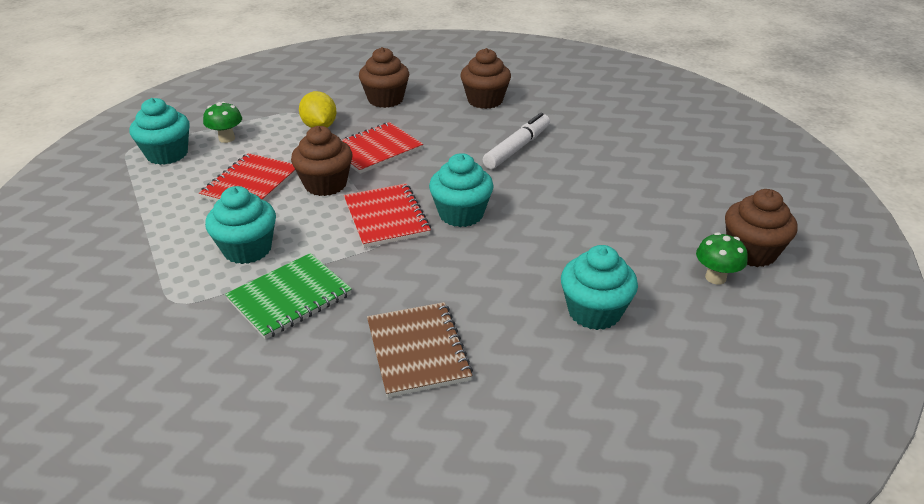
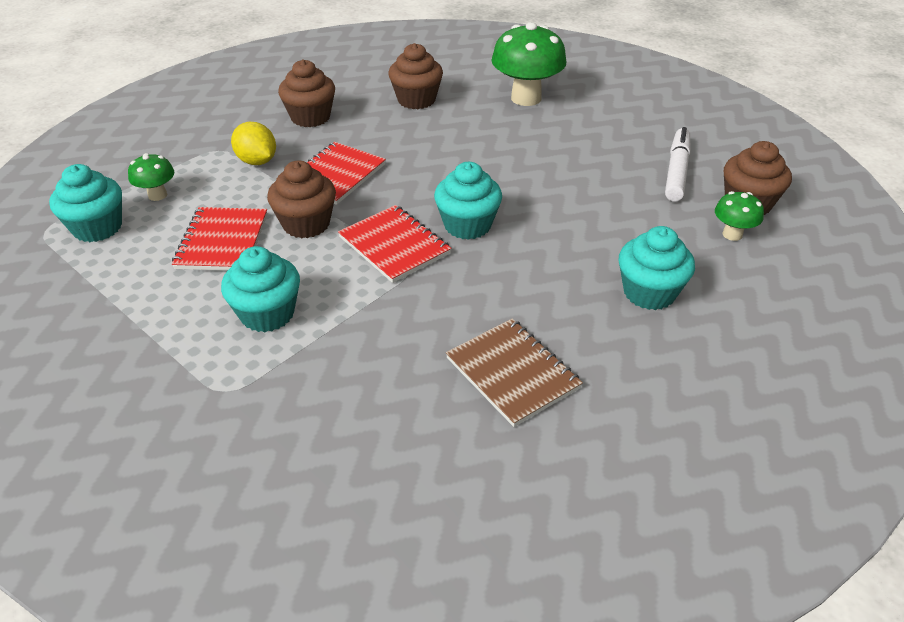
camera: 20 degrees left, 5 degrees up
green notebook [225,253,352,339] -> none
white marker [483,113,550,169] -> white marker moved to [665,127,691,201]
none -> green mushroom [491,22,566,106]

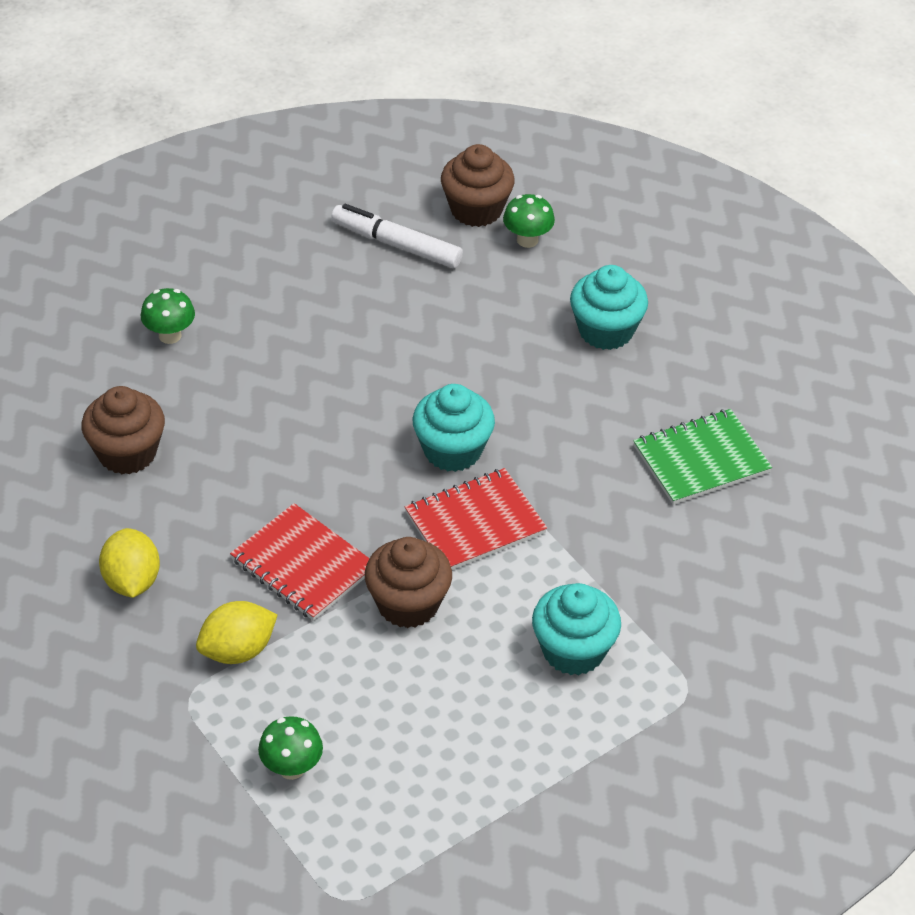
camera: 80 degrees left, 5 degrees up
turquoise cupcake [49,164,122,242] -> none
red notebook [172,207,267,271] -> none
brown cupcake [278,60,335,127] -> yellow lemon [99,528,160,598]
brown notebook [446,319,583,427] -> green notebook [633,409,772,505]
green mushroom [491,22,566,106] -> green mushroom [141,288,195,344], size x0.51

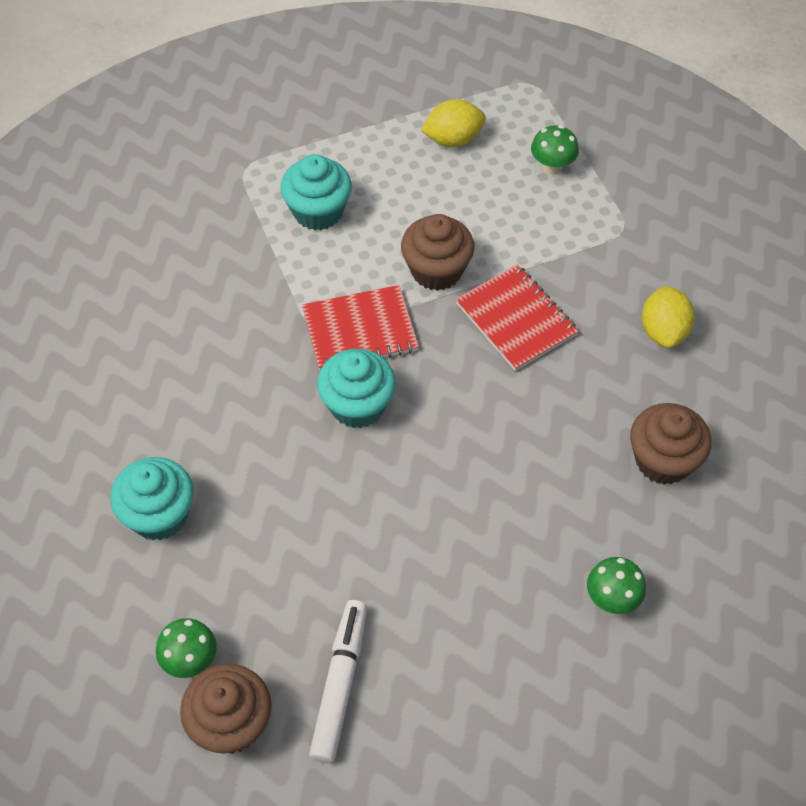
camera: 165 degrees left, 10 degrees up
yellow lemon [196,601,277,664] -> yellow lemon moved to [421,99,486,147]
white marker [331,204,463,268] -> white marker turned 120 degrees counterclockwise [309,600,367,763]
green notebook [633,409,772,505] -> none

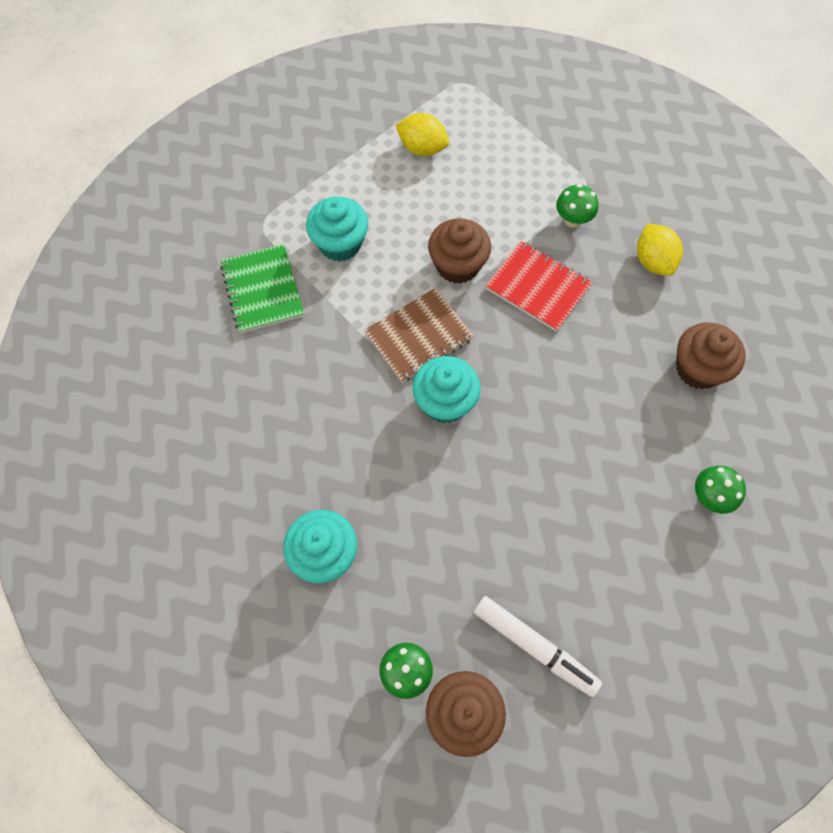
camera: 20 degrees left, 10 degrees up
red notebook [302,285,419,371] -> brown notebook [364,288,474,382]
white marker [309,600,367,763] -> white marker turned 135 degrees clockwise [474,596,602,697]
yellow lemon [421,99,486,147] -> yellow lemon turned 60 degrees clockwise [396,113,449,156]
green mushroom [531,125,579,175] -> green mushroom moved to [556,184,598,228]
none -> green notebook [220,244,304,333]

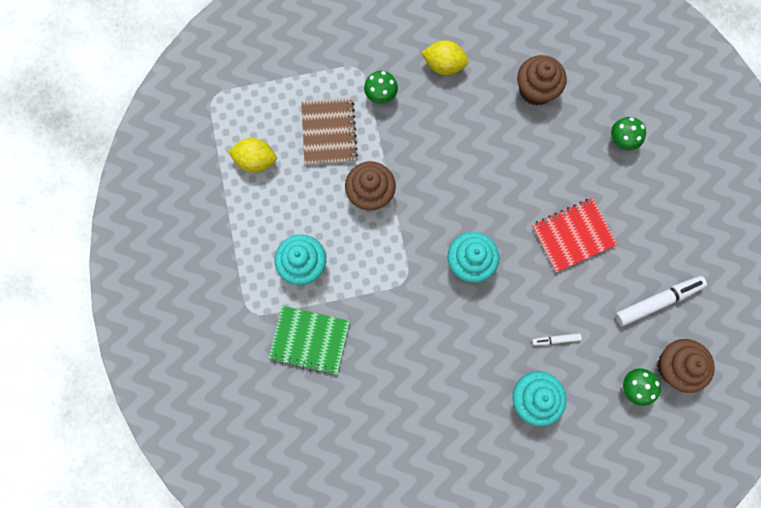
camera: 60 degrees left, 10 degrees up
brown notebook [364,288,474,382] -> brown notebook moved to [301,98,358,165]
yellow lemon [396,113,449,156] -> yellow lemon turned 45 degrees clockwise [228,138,277,173]
red notebook [485,241,592,332] -> red notebook moved to [532,198,617,272]
none -> white marker [532,333,582,346]

